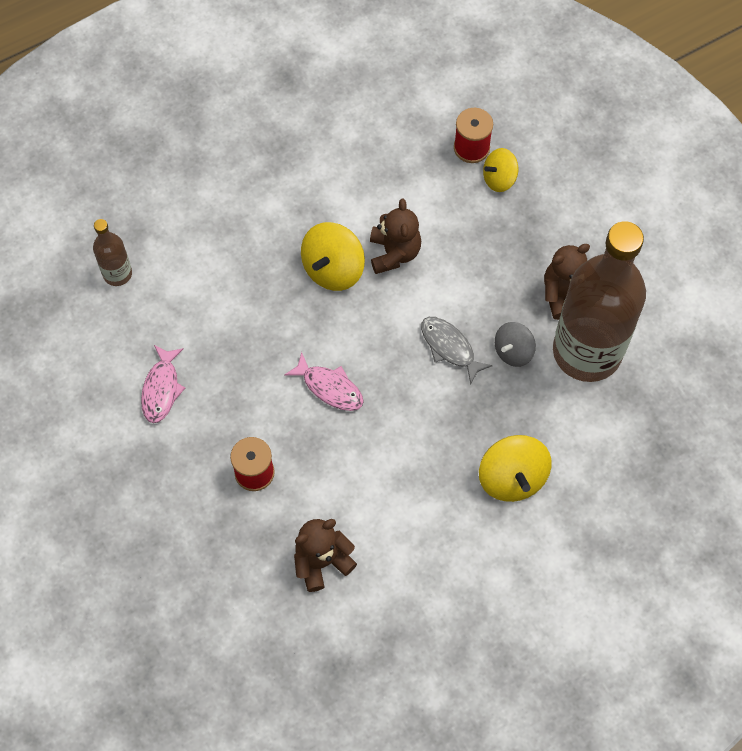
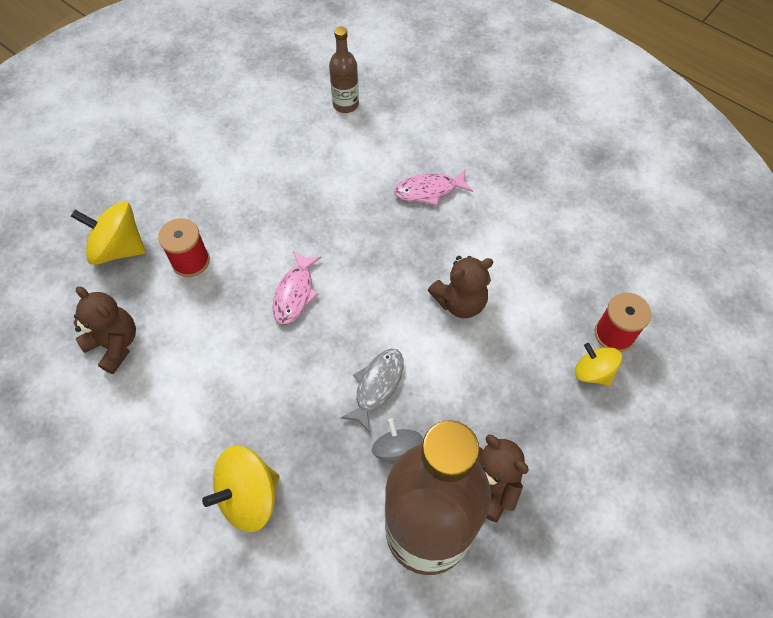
camera: 70 degrees right, 5 degrees down
pink fish [141,345,185,423] -> pink fish moved to [394,169,473,206]
yellow spinning top [301,222,365,291] -> yellow spinning top moved to [71,201,146,265]
grey spinning top [495,322,536,367] -> grey spinning top turned 45 degrees clockwise [372,418,423,465]

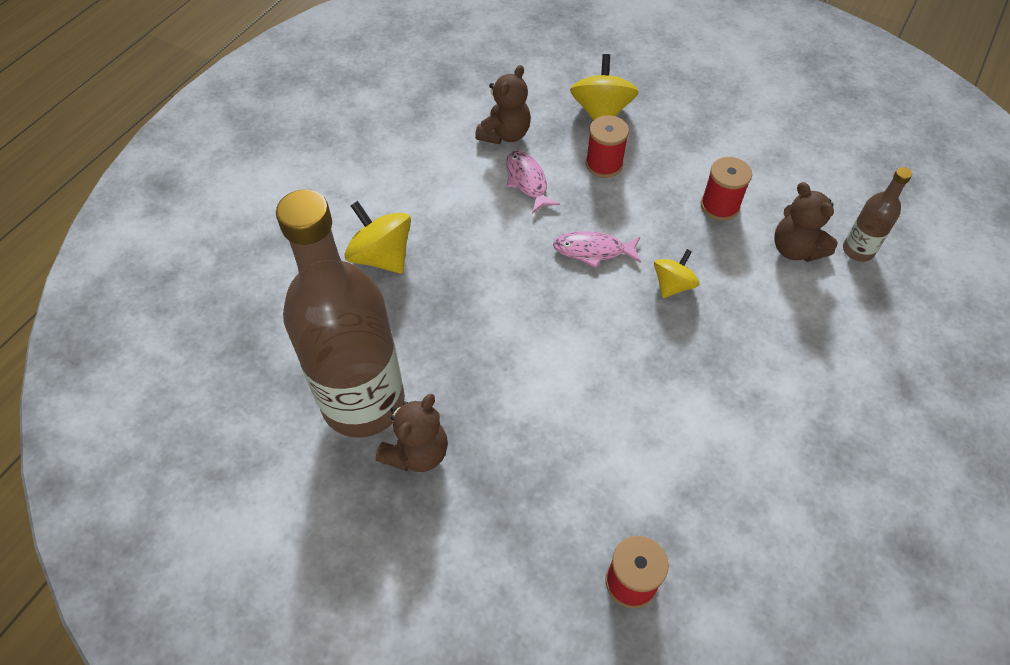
camera: 80 degrees right, 5 degrees down
grey fish [340,349,404,433] -> none
grey spinning top [372,418,423,465] -> none
pink fish [394,169,473,206] -> pink fish moved to [506,151,560,214]
brown teddy bear [428,256,494,318] -> brown teddy bear moved to [774,182,838,262]
yellow spinning top [575,343,622,386] -> yellow spinning top moved to [654,249,699,298]
none -> red spool [701,157,752,221]

